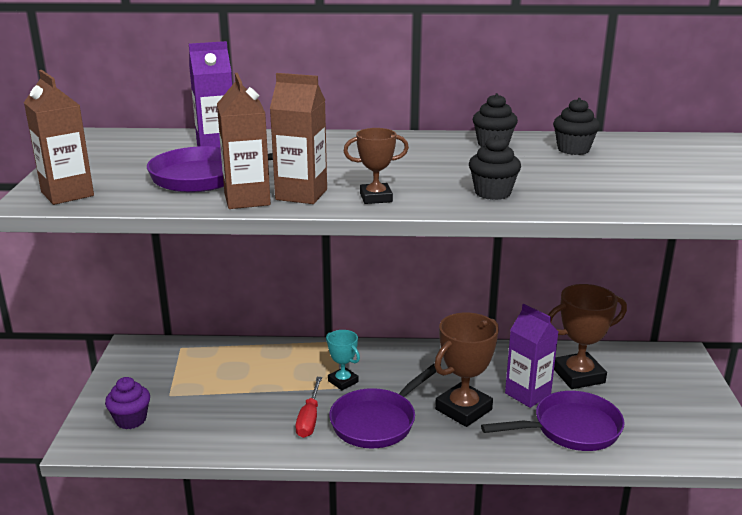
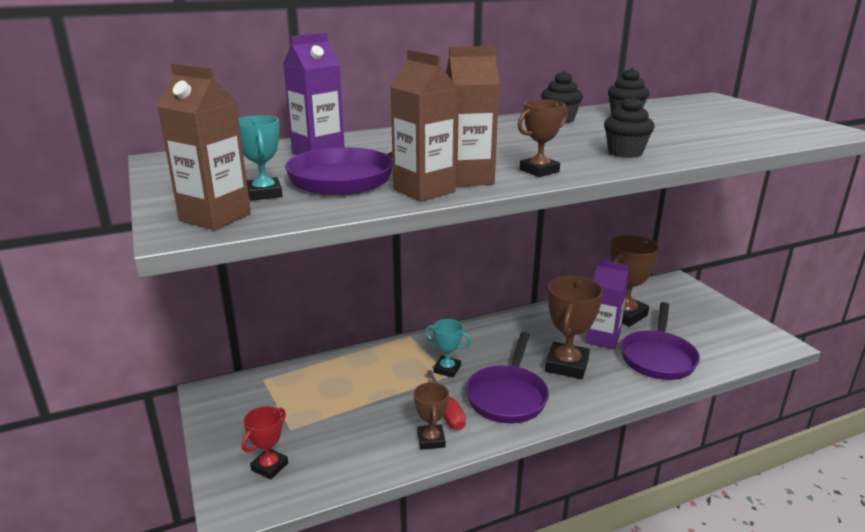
camera: 25 degrees left, 0 degrees up
purple cupcake [105,377,150,429] -> red trophy [242,406,288,480]
purple pan [481,391,625,451] -> purple pan turned 150 degrees clockwise [621,302,700,380]
none -> turquoise trophy [238,115,283,201]
none -> brown trophy [414,382,449,450]

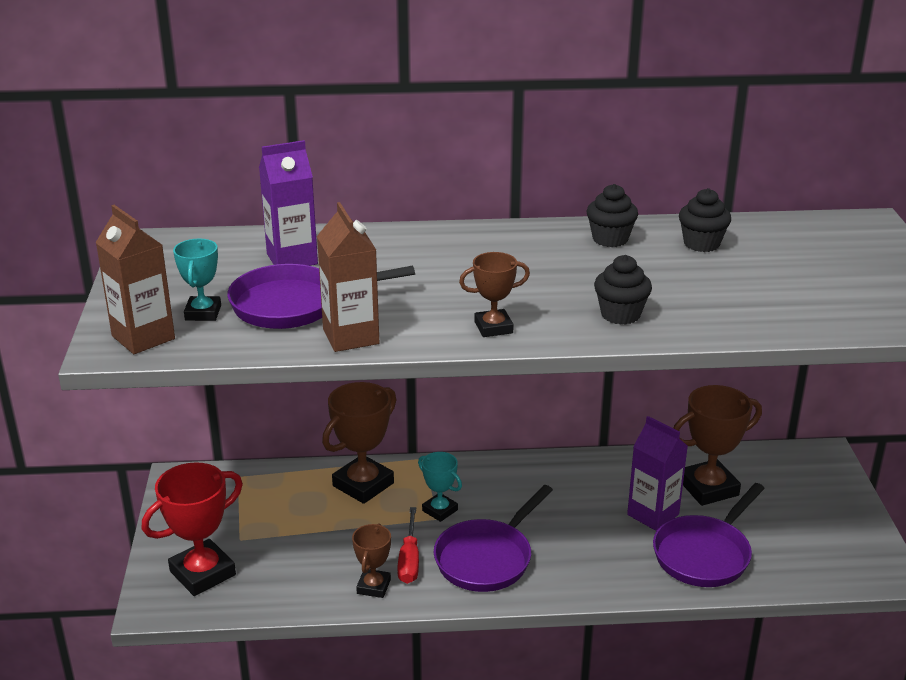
camera: 20 degrees right, 5 degrees up
red trophy [242,406,288,480] -> red trophy [142,462,243,596], size x1.77
brown carton [446,46,500,187] -> none
brown trophy [545,276,603,379] -> brown trophy moved to [322,382,396,504]

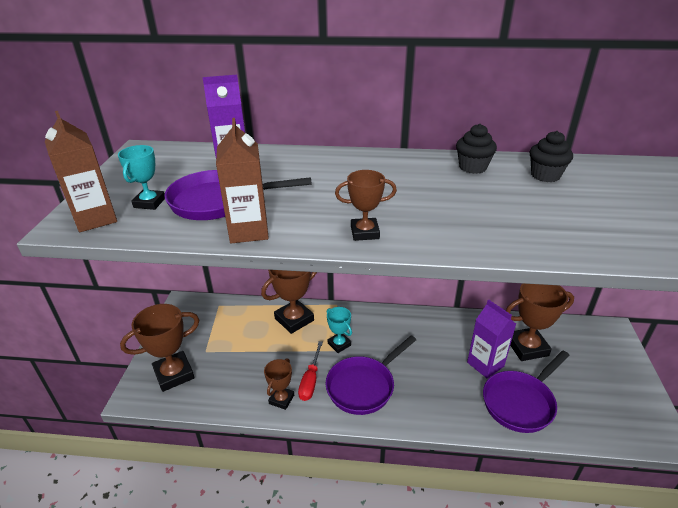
camera: 10 degrees right, 5 degrees up
red trophy [142,462,243,596] -> brown trophy [120,304,199,392]
black cupcake [594,255,652,325] -> none

